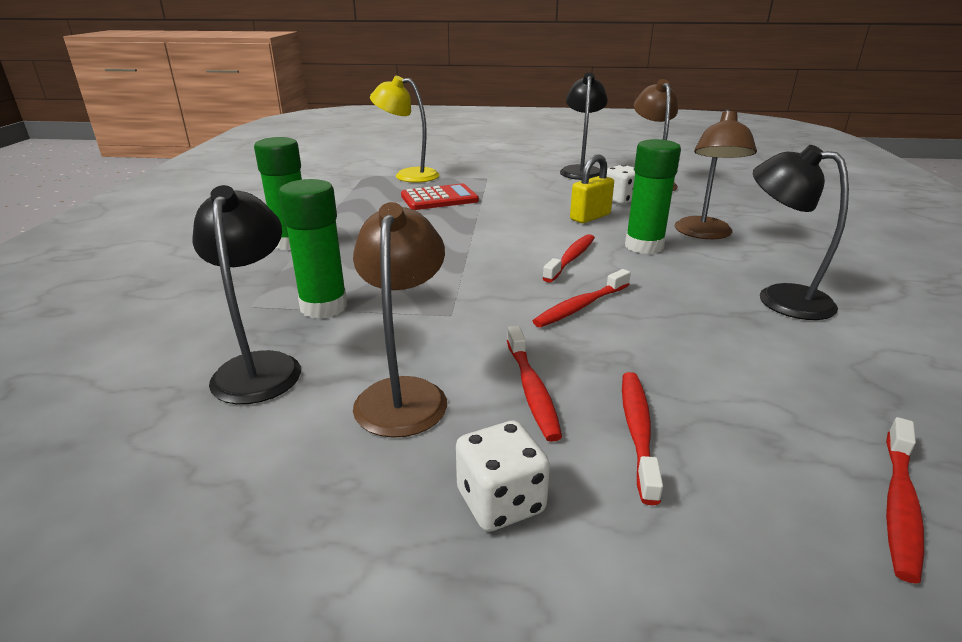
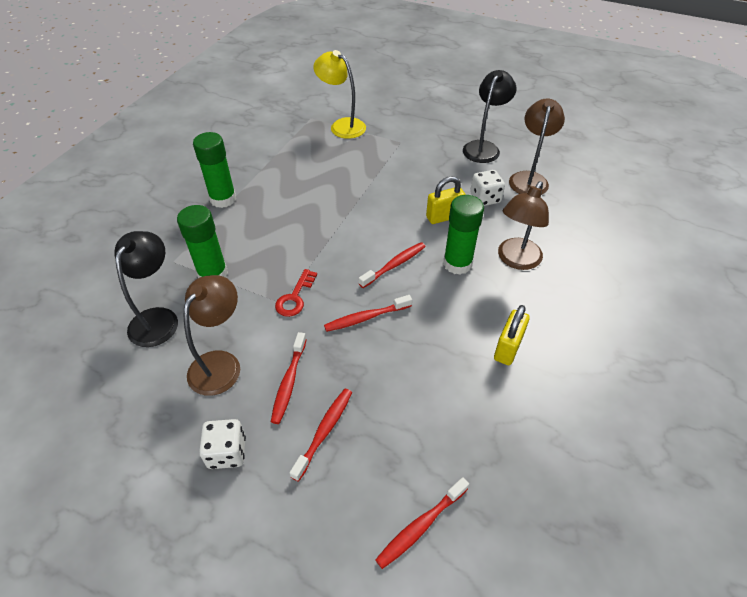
camera: 20 degrees right, 20 degrees up
red calculator [401,183,479,210] -> none
black lamp [753,145,849,320] -> yellow padlock [494,305,530,365]
none -> red key [275,269,317,317]

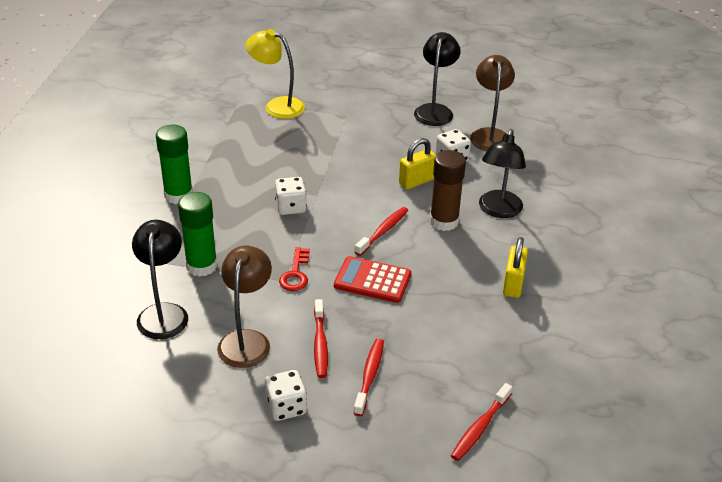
camera: 15 degrees left, 10 degrees down
red toothbrush [324,295,412,332] -> red calculator [334,256,411,303]
green glue stick [443,195,484,275] -> brown glue stick [430,150,466,231]
brown lamp [498,181,549,270] -> black lamp [479,129,526,218]
none -> white dice [275,177,307,215]

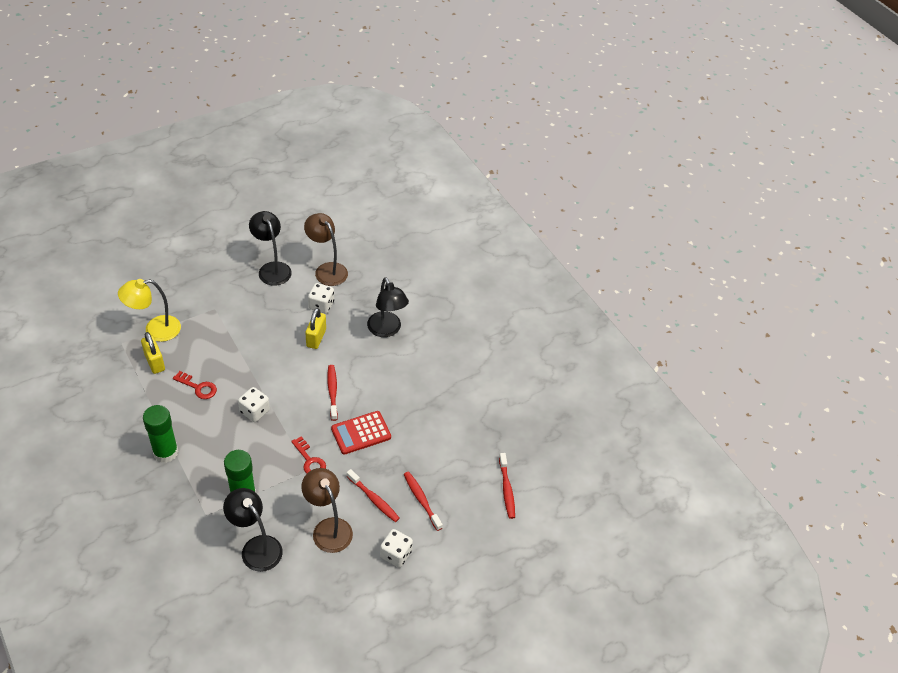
camera: 45 degrees left, 10 degrees up
brown glue stick [430,150,466,231] -> none
yellow padlock [503,237,528,298] -> yellow padlock moved to [141,332,165,374]
none -> red key [173,371,217,399]

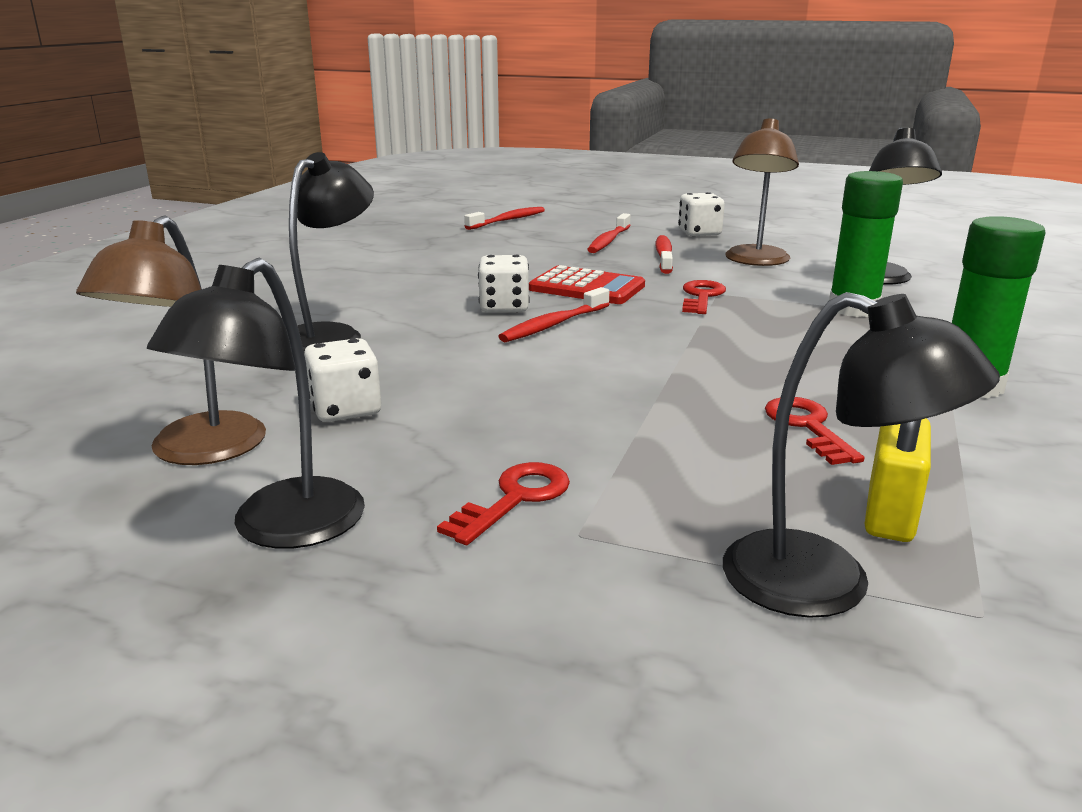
camera: 125 degrees left, 25 degrees down
yellow lamp [118,279,181,342] -> black lamp [723,292,1000,618]
white dice [238,387,270,422] -> white dice moved to [478,255,530,312]
yellow padlock [305,308,326,349] -> none
none -> red key [437,462,570,545]

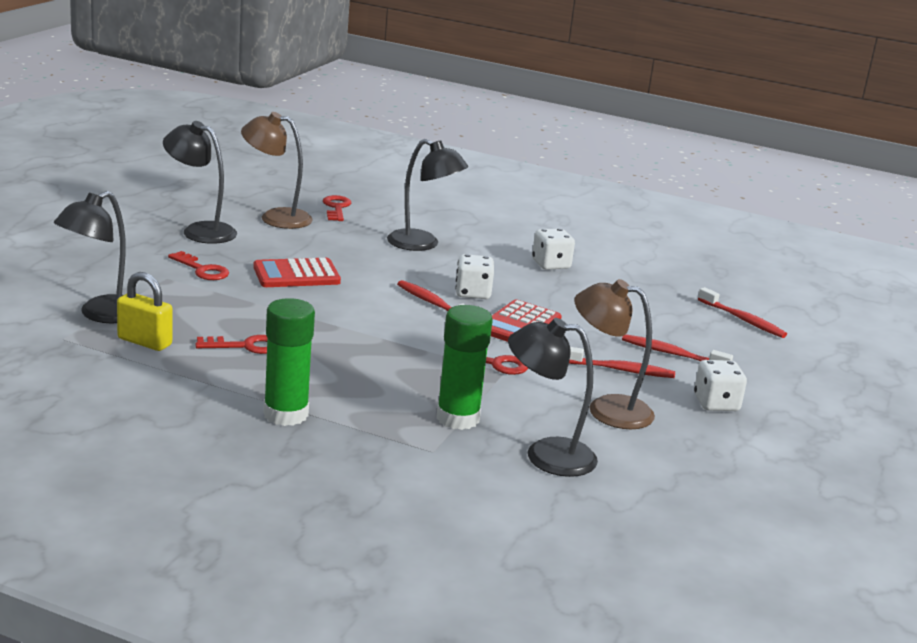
camera: 90 degrees right, 0 degrees up
white dice [304,338,381,422] -> white dice moved to [532,229,575,270]
none -> red calculator [253,258,341,287]
none -> red key [323,195,351,221]

